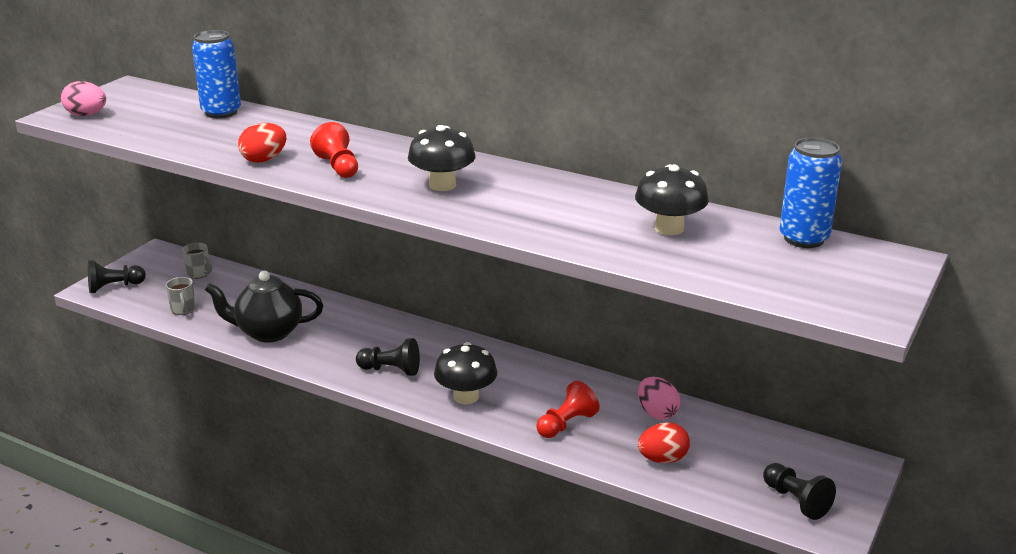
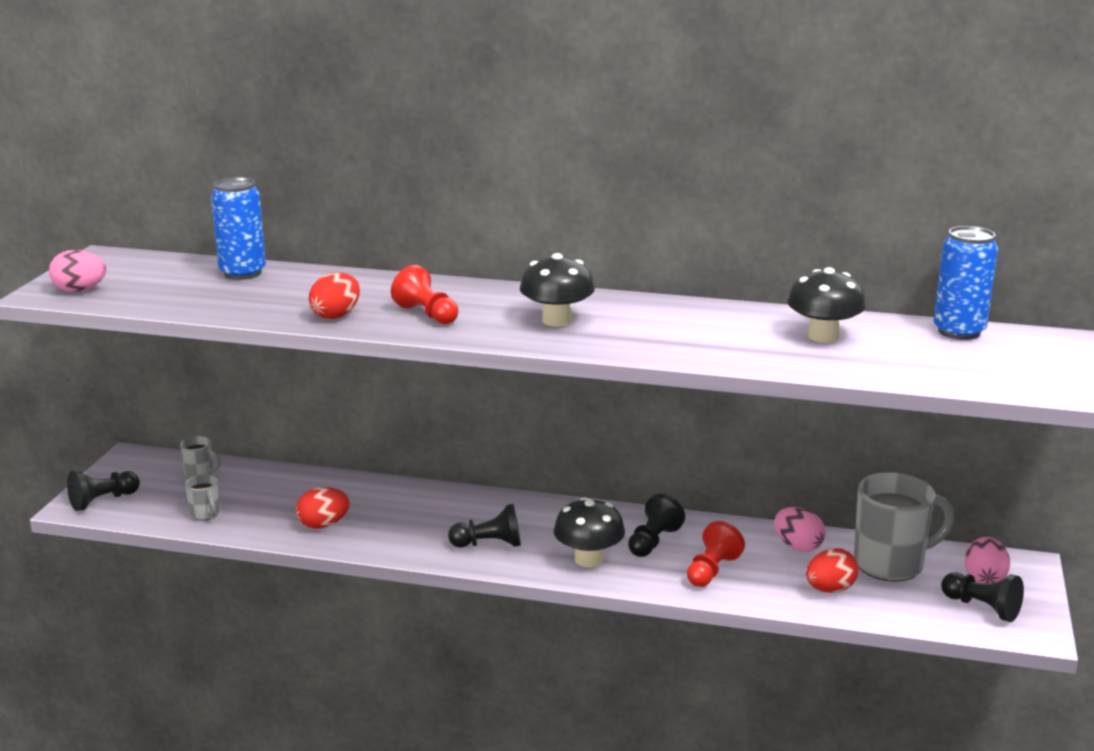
camera: 15 degrees left, 5 degrees down
black teapot [205,271,323,343] -> red egg [296,487,350,529]
none -> black pawn [628,494,685,557]
none -> grey mug [854,472,955,582]
none -> pink egg [965,537,1010,583]

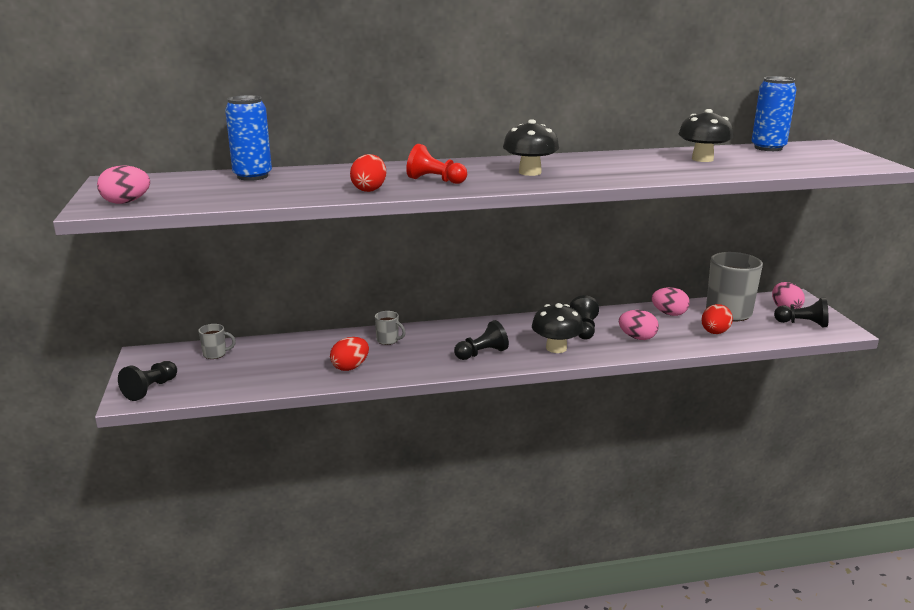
camera: 25 degrees left, 0 degrees up
grey mug [185,474,220,521] -> grey mug moved to [375,311,406,345]
red pawn [687,521,745,587] -> pink egg [619,310,659,340]

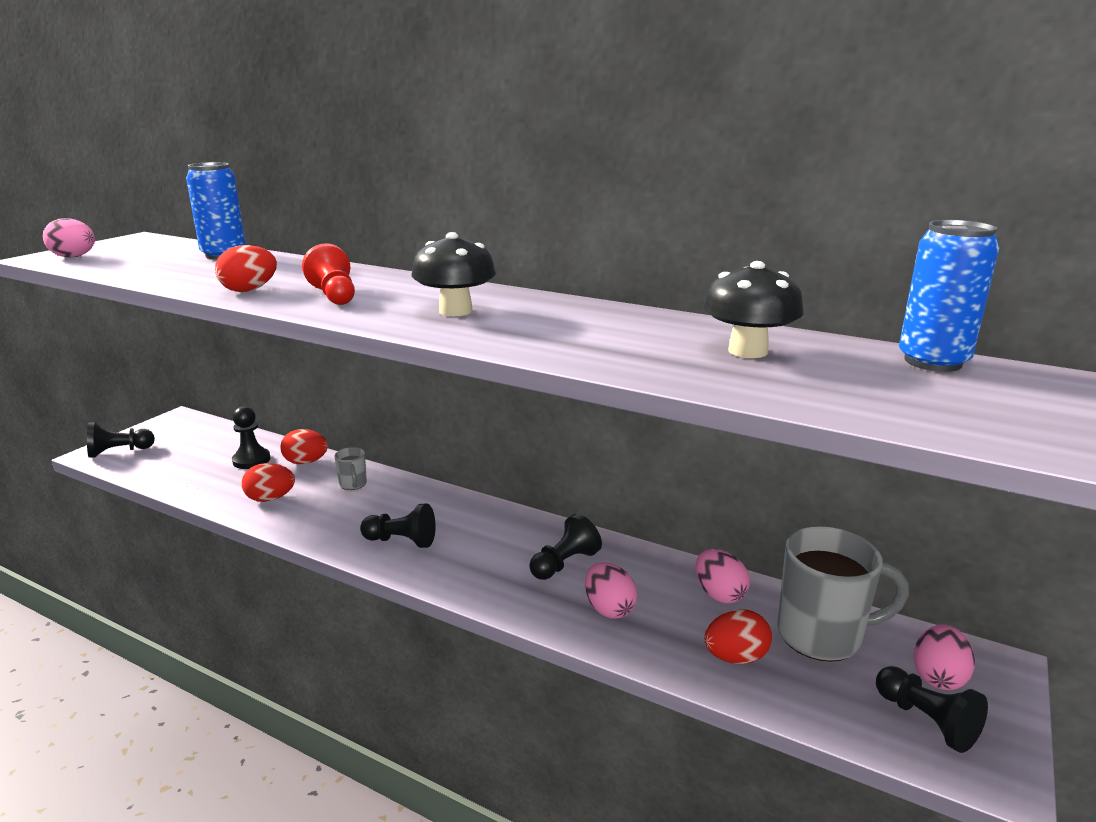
camera: 40 degrees right, 0 degrees up
grey mug [198,324,236,359] -> none
black mushroom [532,303,584,353] -> none
none -> black pawn [232,406,271,469]
none -> red egg [280,429,328,464]

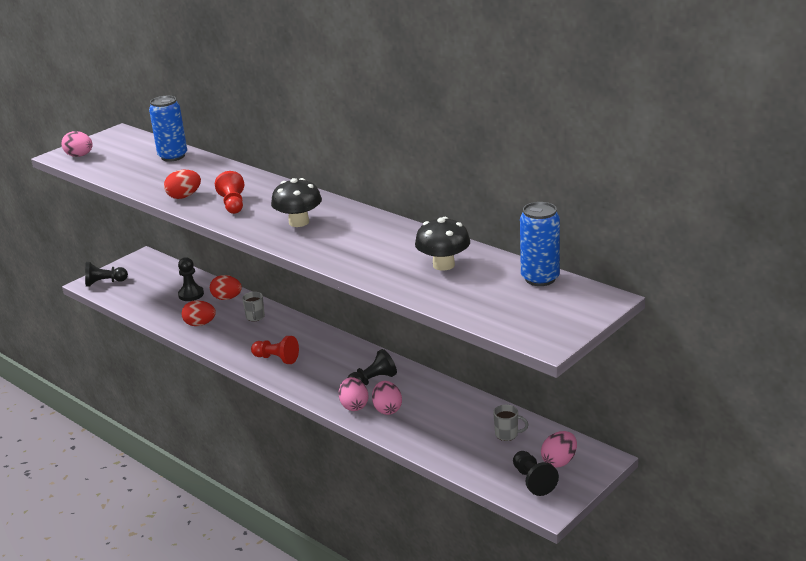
camera: 15 degrees right, 5 degrees up
black pawn [360,503,436,548] -> red pawn [251,336,299,364]
pink egg [695,549,750,603] -> pink egg moved to [339,377,368,411]
red egg [705,609,772,664] -> none
grey mug [777,526,909,662] -> grey mug [493,405,529,441], size x0.45

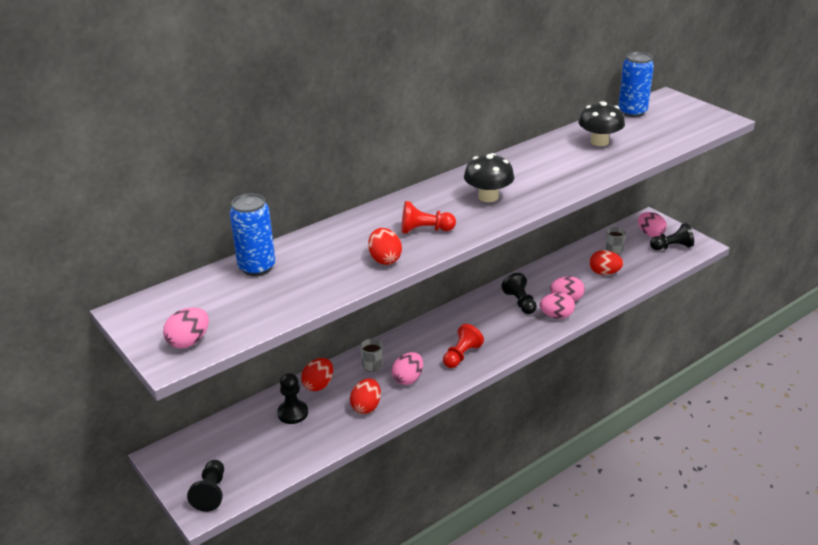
camera: 80 degrees left, 5 degrees up
grey mug [242,292,265,321] -> grey mug turned 75 degrees clockwise [360,339,383,372]
none -> pink egg [392,352,423,385]
none -> red egg [590,250,623,275]

